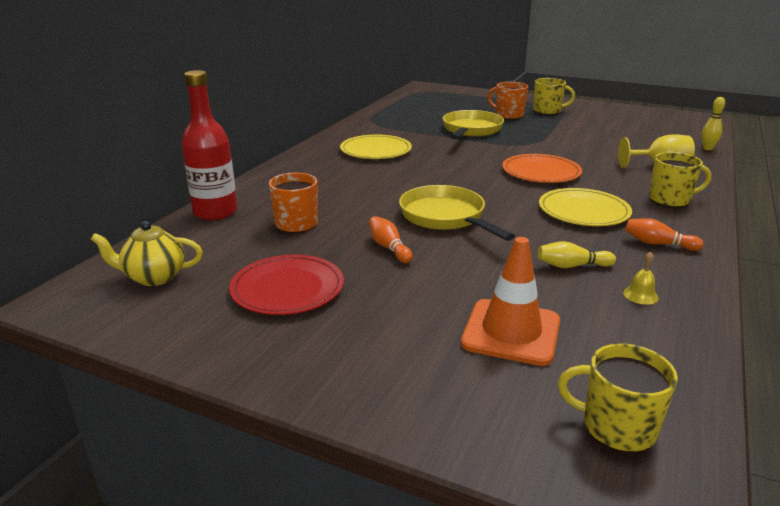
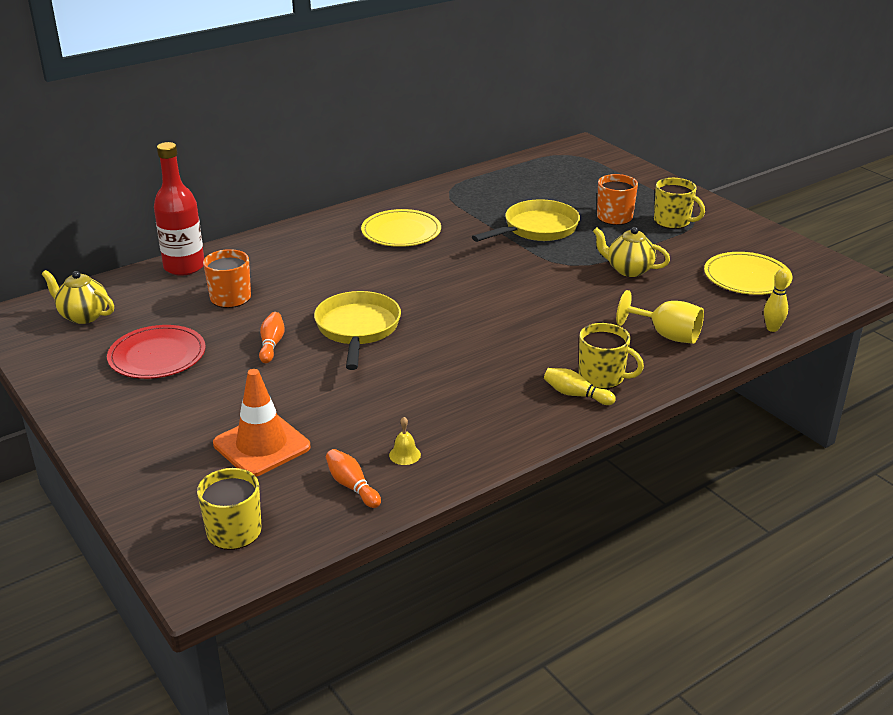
camera: 30 degrees right, 5 degrees up
orange plate [502,154,582,183] -> none
yellow bowling pin [538,241,616,268] -> yellow bowling pin moved to [544,368,616,405]
yellow plate [539,188,632,226] -> yellow plate moved to [704,252,792,295]
orange bowling pin [625,218,704,251] -> orange bowling pin moved to [326,449,381,508]
none -> yellow teapot [593,227,670,277]

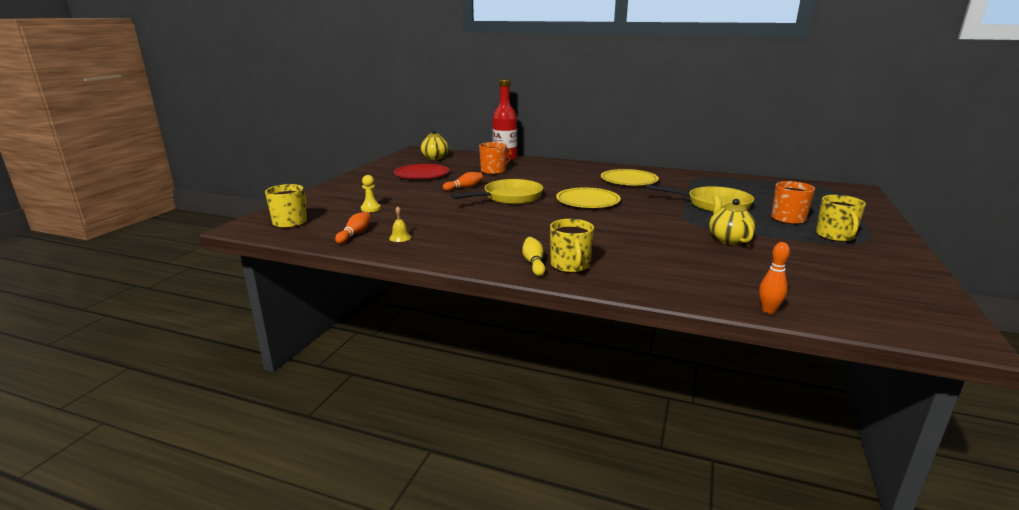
camera: 55 degrees right, 10 degrees down
orange traffic cone [213,369,310,477] -> yellow pawn [361,175,381,212]
yellow goblet [616,290,704,344] -> none
yellow plate [704,252,792,295] -> yellow plate moved to [556,188,621,208]
yellow bowling pin [764,268,790,332] -> orange bowling pin [759,242,790,314]

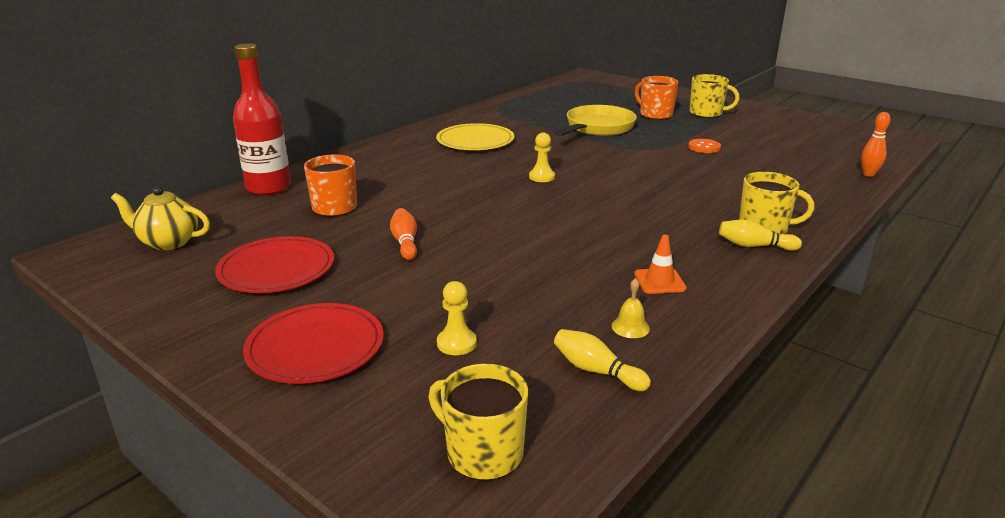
camera: 70 degrees left, 5 degrees up
orange bowling pin [335,212,371,244] -> yellow bowling pin [554,329,651,391]
yellow pan [451,179,543,204] -> none
yellow plate [556,188,621,208] -> yellow pawn [529,133,555,182]
yellow teapot [709,196,756,245] -> orange button [688,139,721,153]
none -> red plate [243,303,384,384]
none -> orange traffic cone [634,235,687,294]

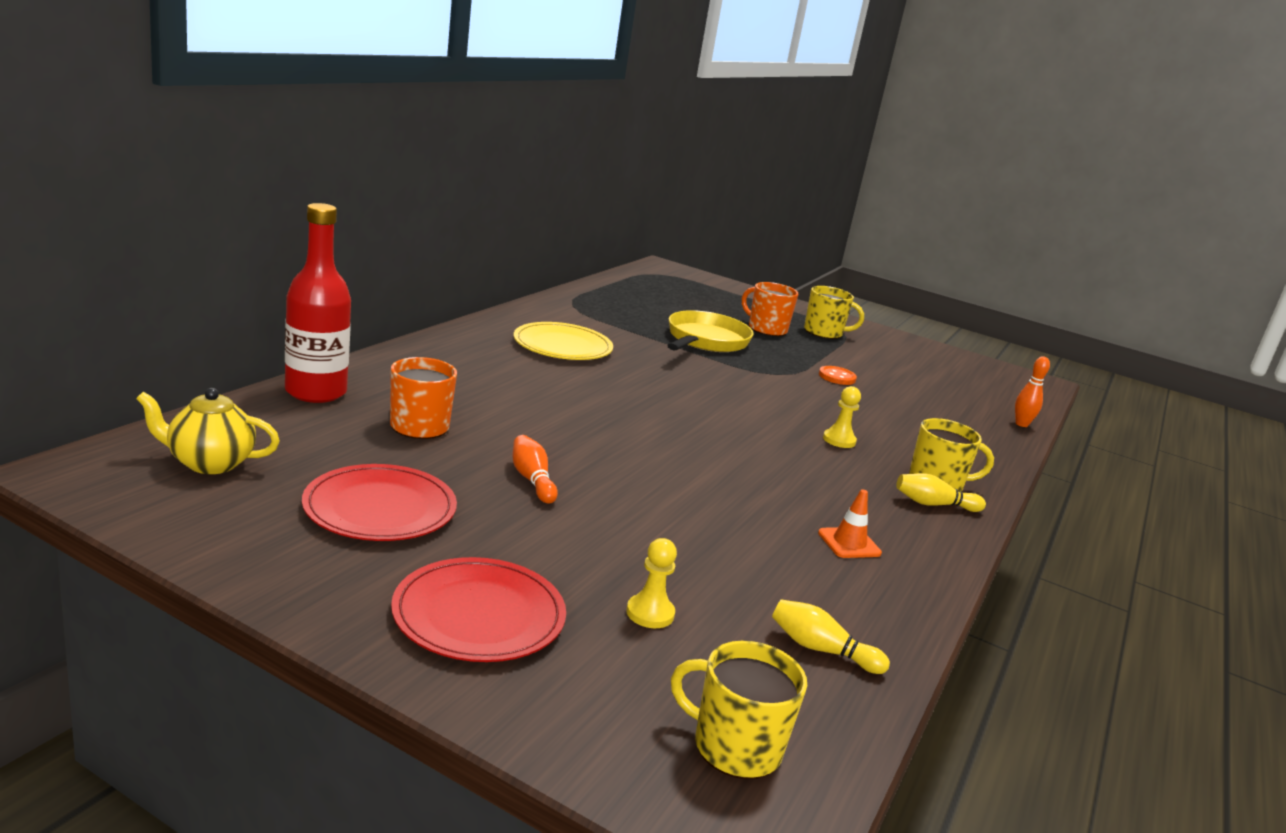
camera: 15 degrees left, 5 degrees down
yellow pawn [529,133,555,182] -> yellow pawn moved to [823,386,861,448]
yellow bell [612,278,650,338] -> none

